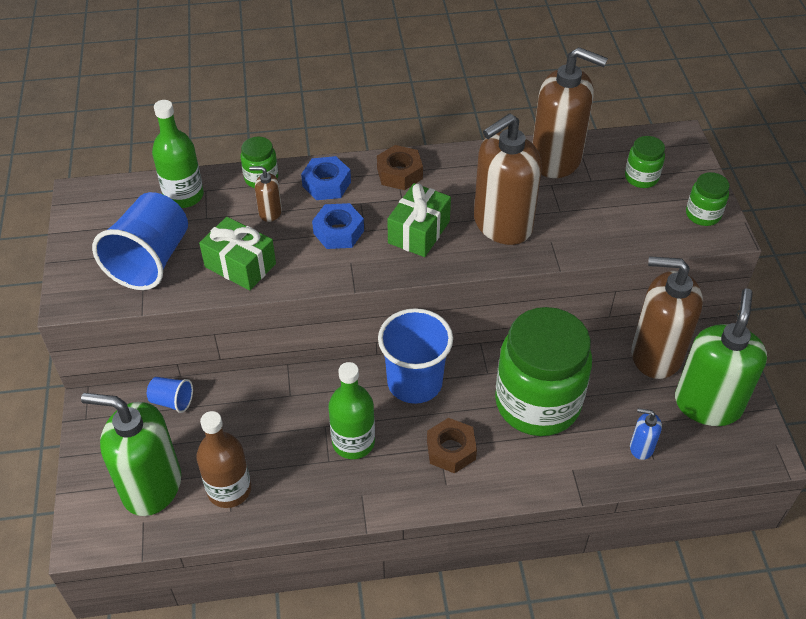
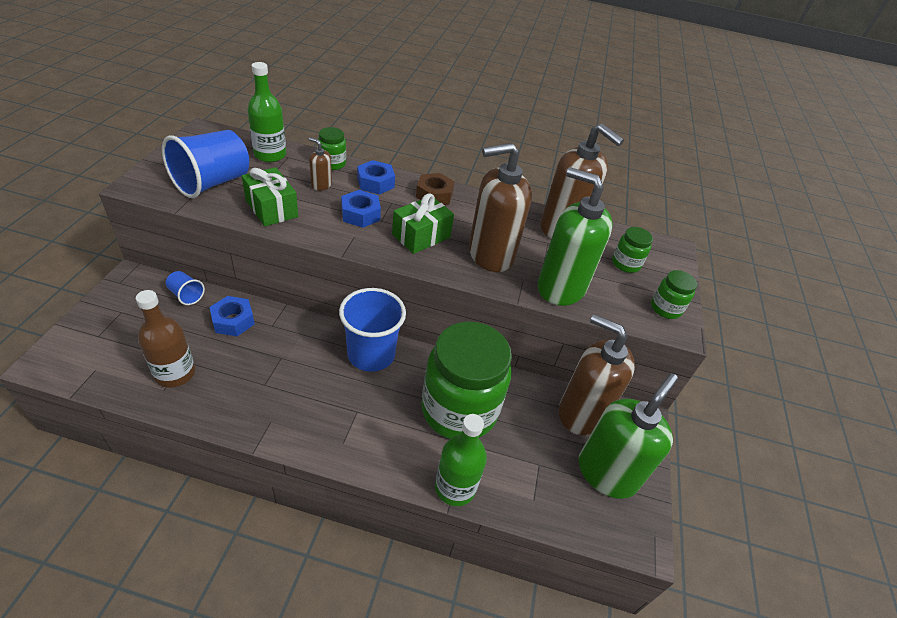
camera: 15 degrees right, 5 degrees down
green soap dispenser [81,393,181,516] -> green soap dispenser moved to [538,167,613,306]
green bottle [328,362,375,459] -> green bottle moved to [435,414,487,506]
brown nut [427,418,477,473] -> none
blue soap dispenser [630,408,662,460] -> none
none -> blue nut [210,296,255,336]

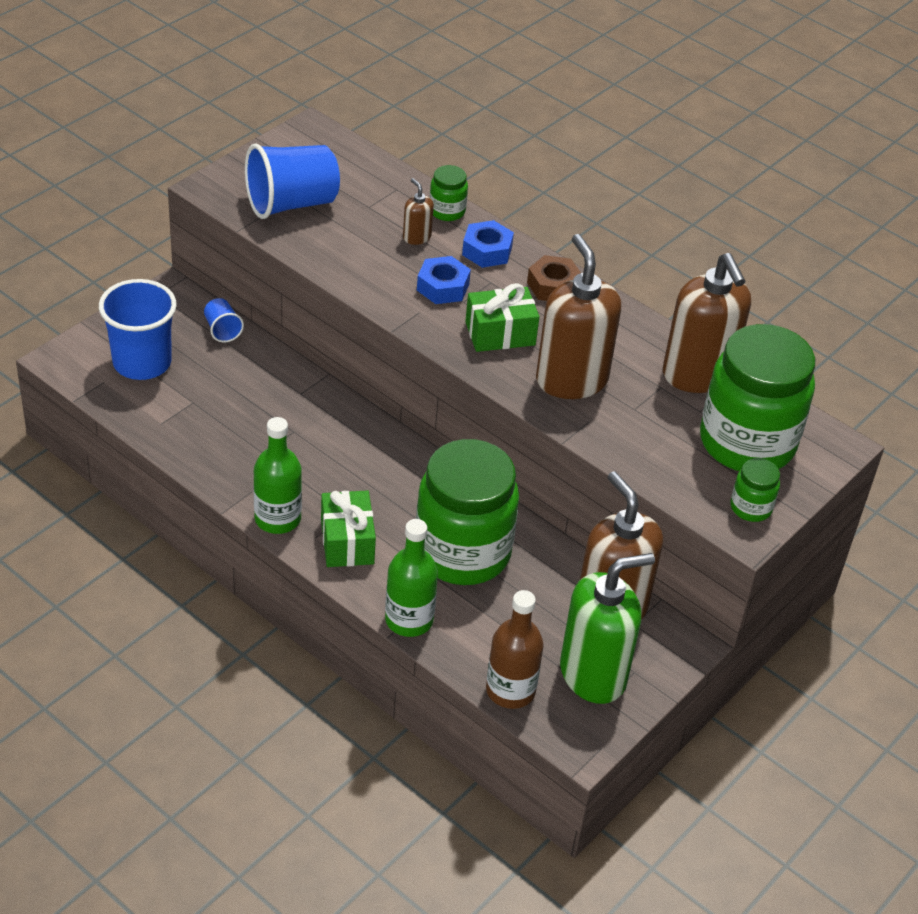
camera: 30 degrees right, 0 degrees up
brown bottle [136,290,195,388] -> brown bottle moved to [486,590,544,709]
blue nut [210,296,255,336] -> none
green gift [242,167,298,226] -> green gift moved to [321,490,376,567]
green bottle [247,62,286,162] -> green bottle moved to [254,417,302,534]
blue cup [339,288,406,372] -> blue cup moved to [99,279,177,380]
brown soap dispenser [469,143,532,272] -> brown soap dispenser turned 60 degrees clockwise [536,234,621,399]
green soap dispenser [538,167,613,306] -> none
green jar [612,227,653,273] -> green jar [700,324,815,471], size x2.37

